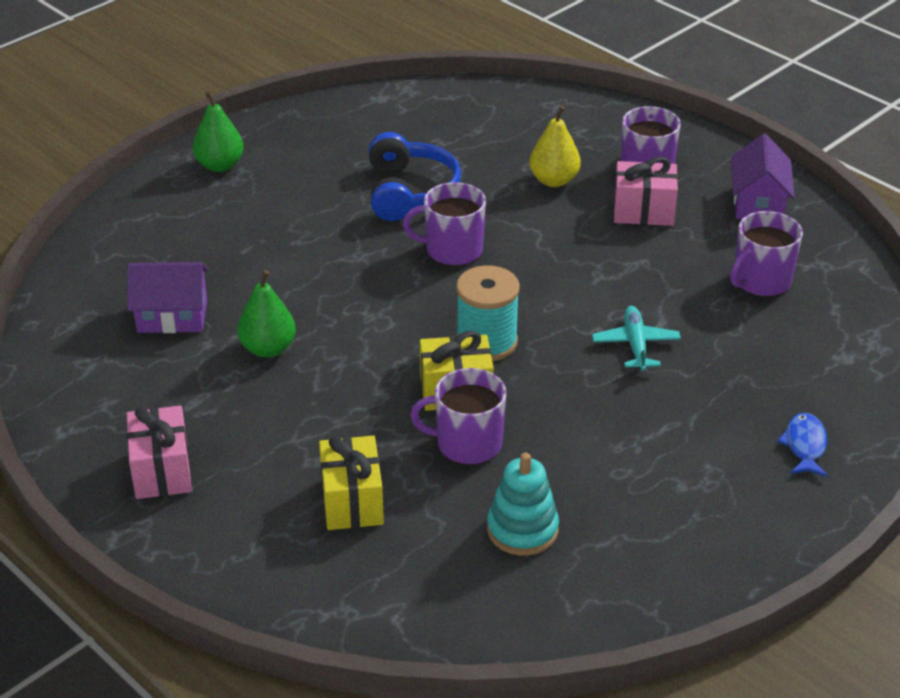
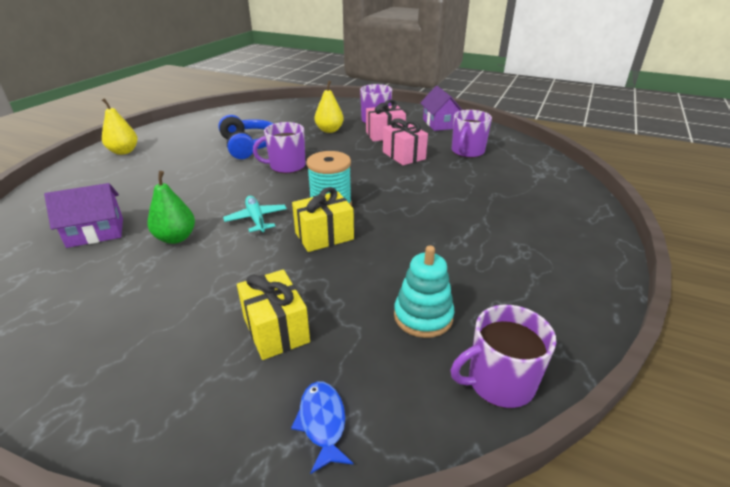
camera: 20 degrees left, 5 degrees down
pink gift [127,405,192,499] -> pink gift moved to [383,118,428,165]
green pear [193,91,244,172] -> yellow pear [102,98,137,155]
purple mug [410,368,507,465] -> purple mug moved to [451,305,556,408]
turquoise plane [592,306,681,371] -> turquoise plane moved to [223,196,287,232]
blue fish [777,413,828,477] -> blue fish moved to [291,381,354,474]

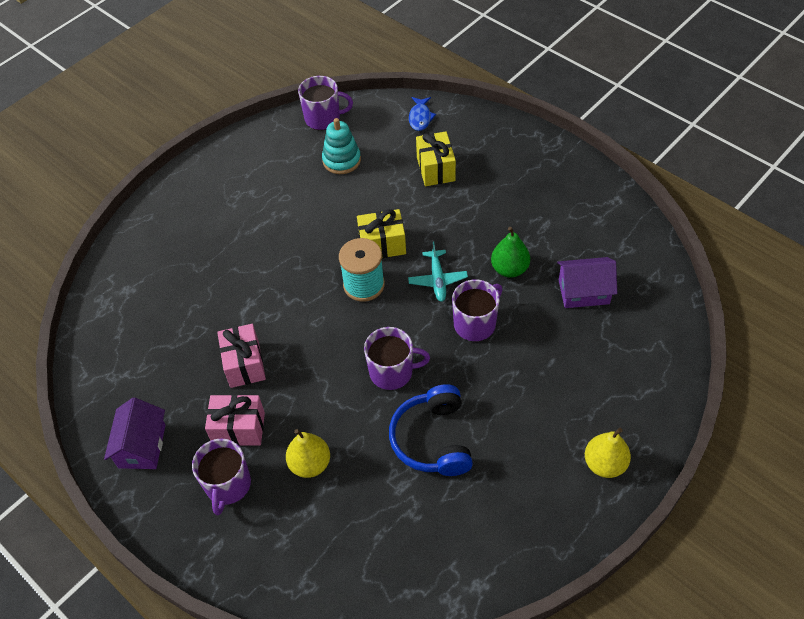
camera: 160 degrees left, 20 degrees up
purple mug [452,110,492,158] -> purple mug moved to [452,279,502,342]

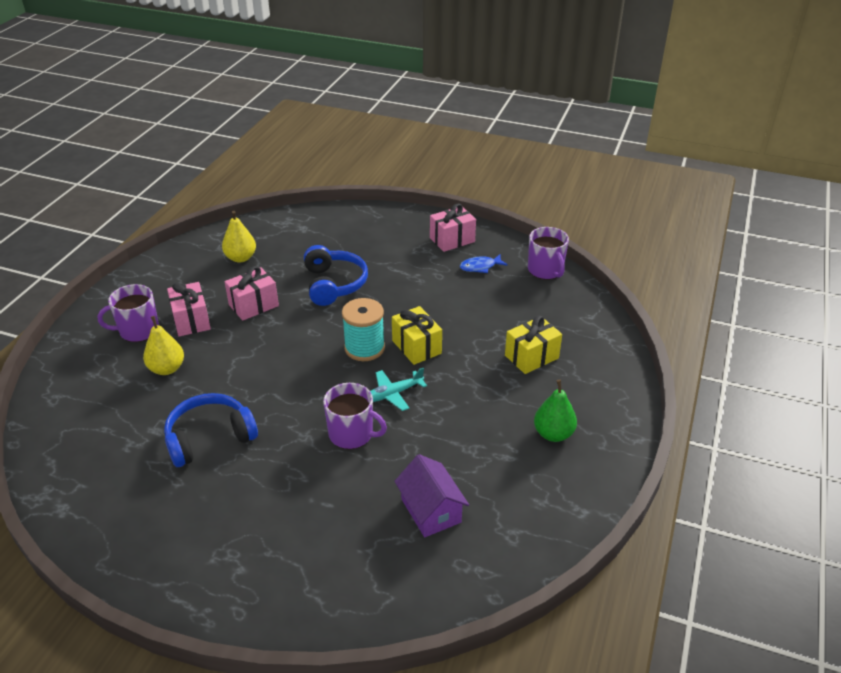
camera: 65 degrees right, 15 degrees down
purple house [104,398,166,469] -> none
turquoise stacking toy [322,118,361,174] -> none
purple mug [364,327,430,390] -> none
blue fish [409,97,436,131] -> blue fish moved to [460,254,508,273]
green pear [491,227,530,278] -> green pear moved to [534,380,577,442]
yellow pear [585,428,631,478] -> yellow pear moved to [222,211,256,263]
none -> blue headphones [304,245,368,306]
none -> pink gift [430,204,476,252]

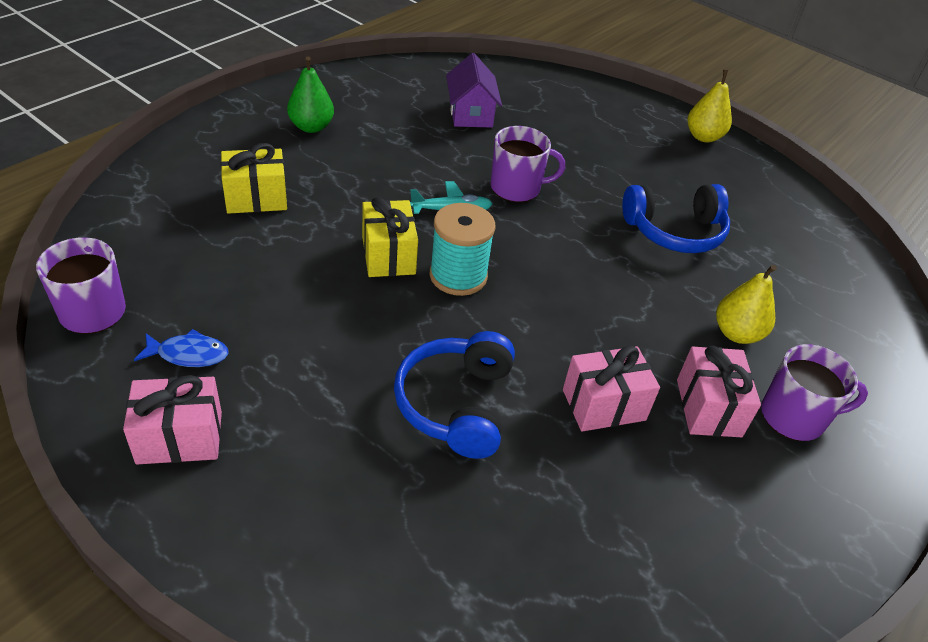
camera: 165 degrees left, 5 degrees up
yellow pear [222,211,256,263] -> yellow pear moved to [688,69,732,143]
purple mug [323,383,387,449] -> purple mug turned 135 degrees clockwise [491,126,565,202]

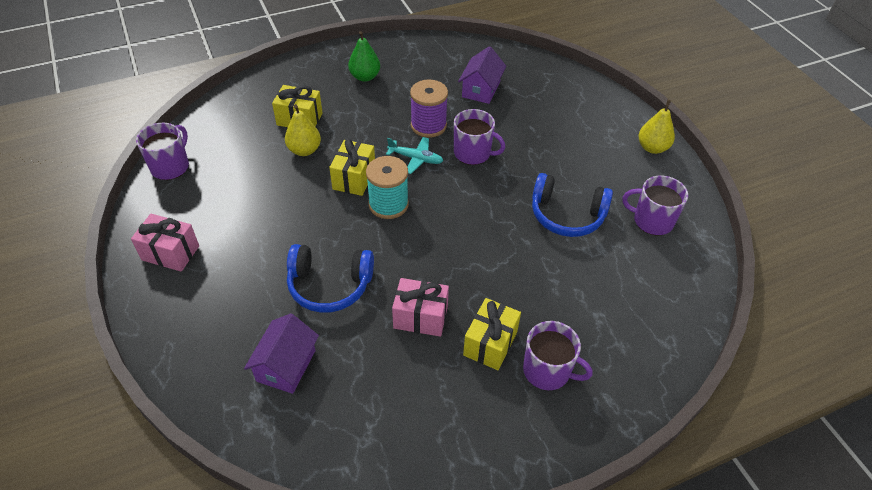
camera: 30 degrees right, 5 degrees up
blue fish [134,329,228,367] -> none
blue headphones [394,331,515,459] -> blue headphones turned 120 degrees counterclockwise [287,244,374,313]
pink gift [677,346,761,437] -> yellow gift [463,298,521,370]
yellow pear [716,265,777,344] -> yellow pear moved to [285,104,321,156]
none -> purple house [244,313,319,394]
none -> purple spool [410,79,448,138]
none -> purple mug [622,176,688,236]

